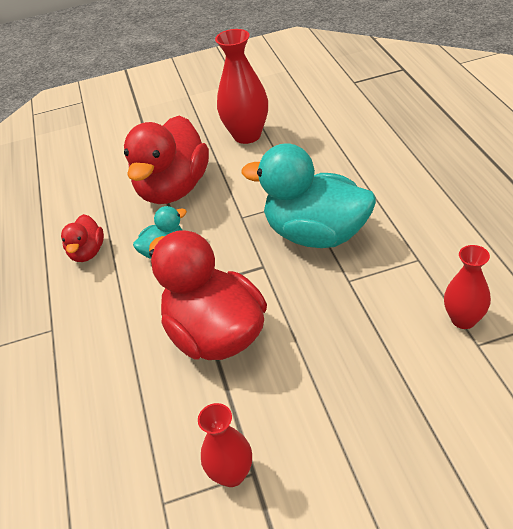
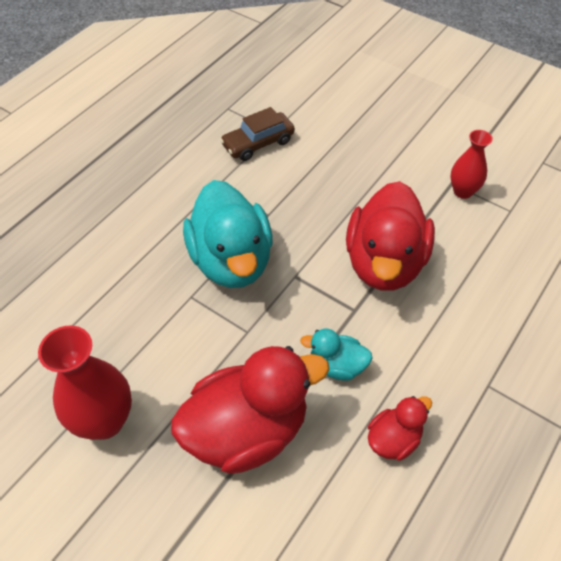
camera: 135 degrees left, 10 degrees up
red vase [444,245,491,329] -> brown car [220,107,295,161]

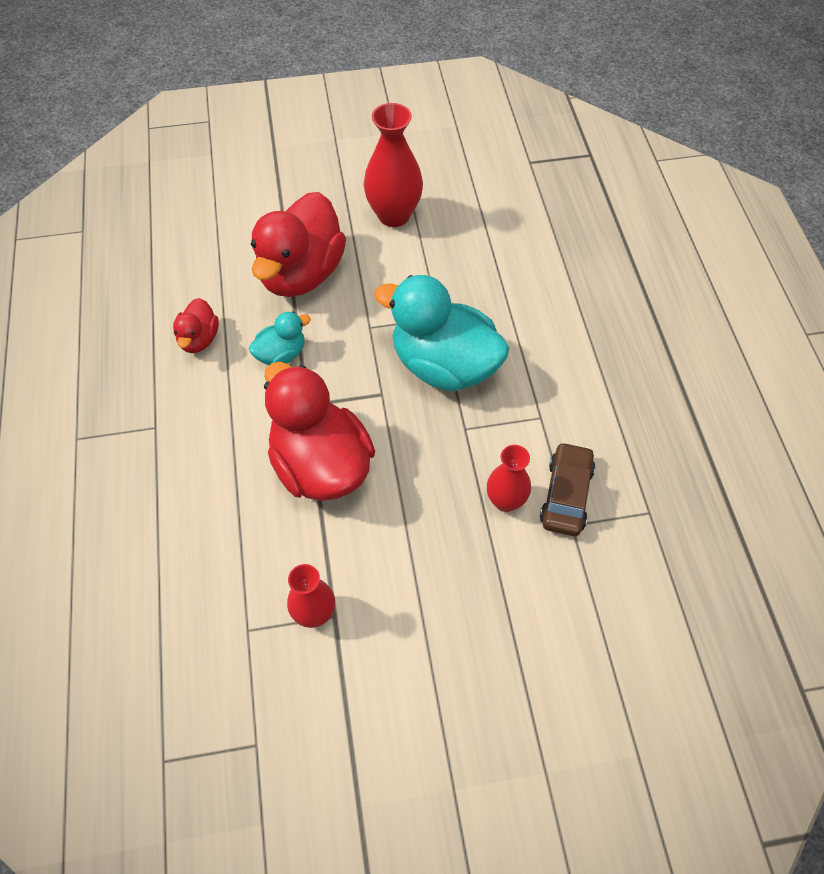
camera: 135 degrees right, 5 degrees up
none -> red vase [487,445,531,512]

